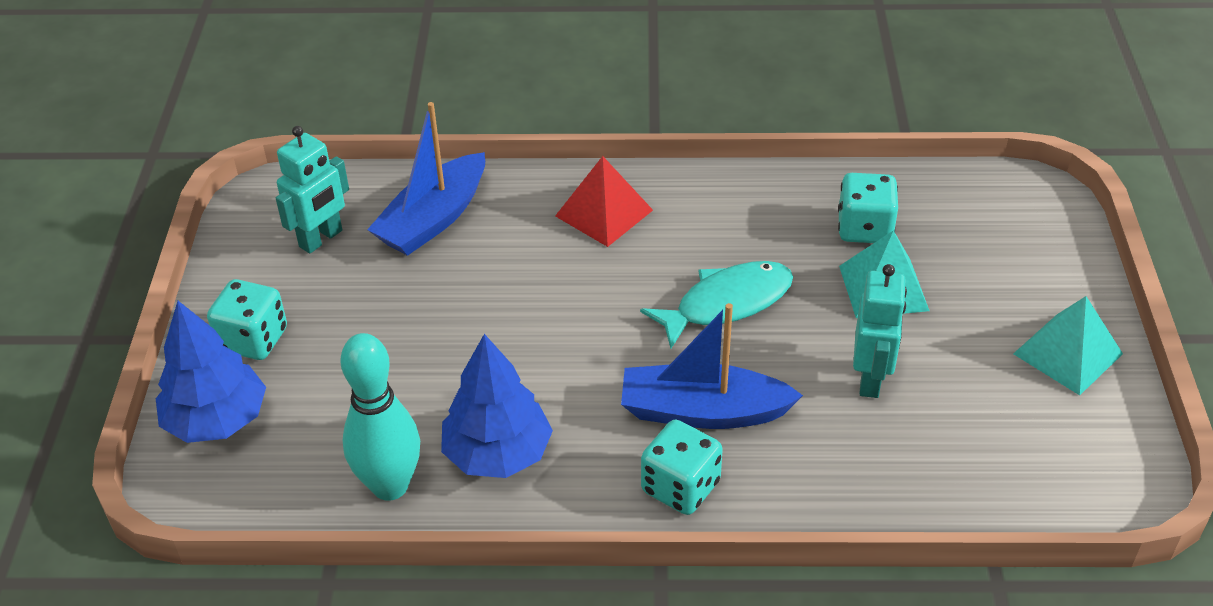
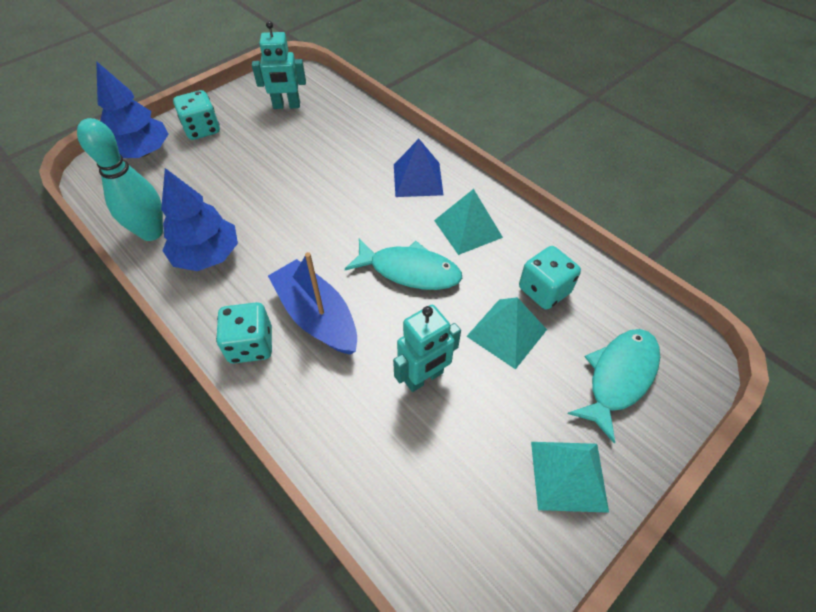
camera: 45 degrees right, 10 degrees up
blue boat [367,102,485,256] -> none
red pyramid [555,156,653,247] -> blue pyramid [394,139,443,197]
none -> turquoise pyramid [434,189,503,255]
none -> turquoise fish [568,329,660,443]

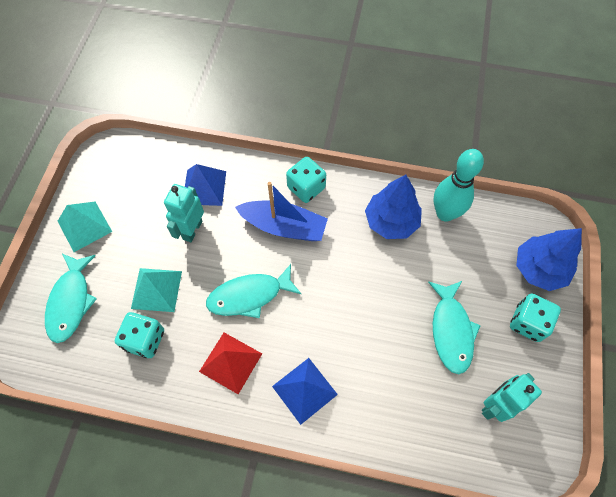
camera: 145 degrees right, 10 degrees up
turquoise pyramid [434,189,503,255] -> red pyramid [199,333,262,394]
none -> blue pyramid [185,164,226,206]
none -> turquoise fish [428,281,481,374]

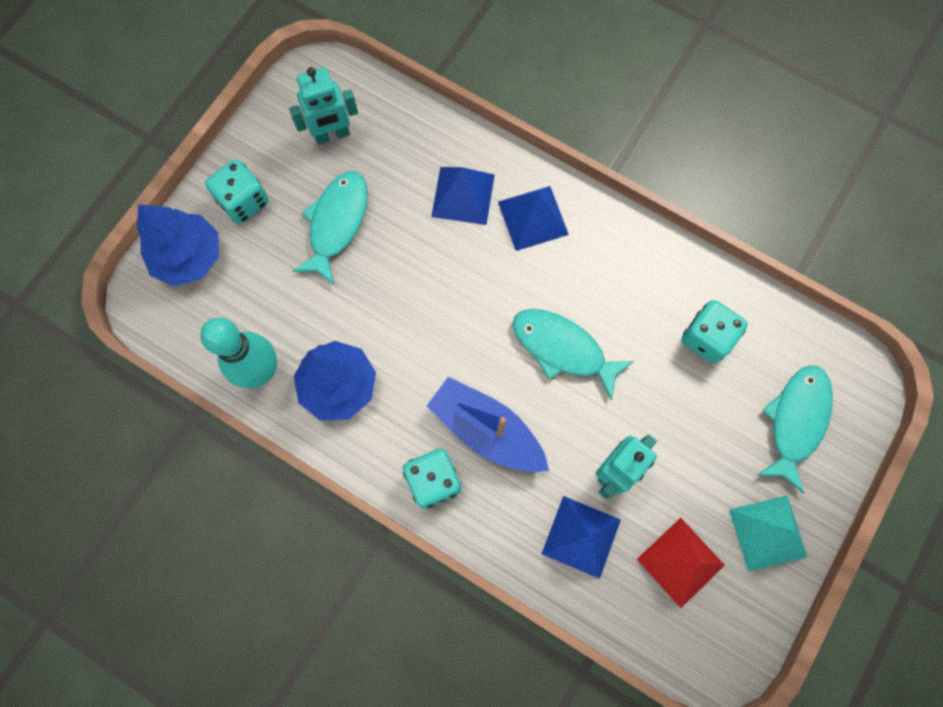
camera: 160 degrees left, 10 degrees up
turquoise pyramid [131,268,182,312] -> none
red pyramid [199,333,262,394] -> red pyramid moved to [637,518,725,608]
turquoise fish [206,264,301,318] -> turquoise fish turned 150 degrees counterclockwise [512,309,634,400]
none -> blue pyramid [431,167,495,225]

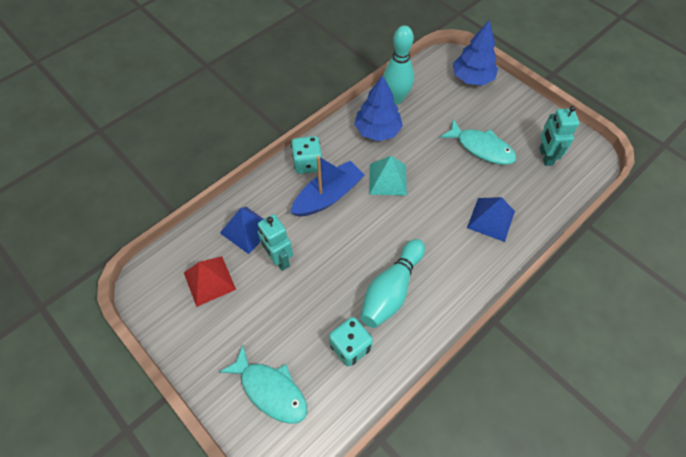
camera: 105 degrees right, 15 degrees down
turquoise dice [205,159,269,224] -> none
blue pyramid [498,186,569,251] -> none
turquoise fish [512,309,634,400] -> none
turquoise pyramid [729,496,807,572] -> turquoise pyramid moved to [369,156,407,196]
none -> turquoise bowling pin [360,239,425,328]

